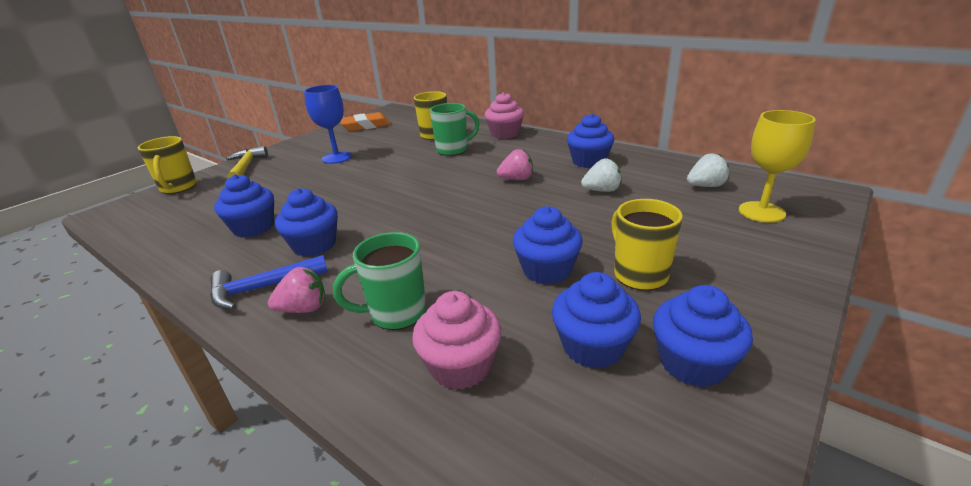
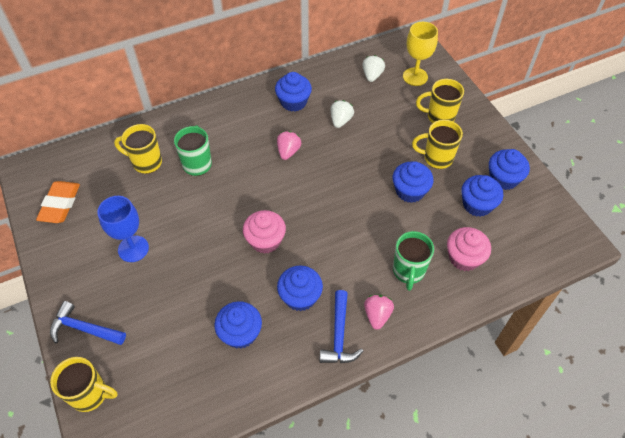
camera: 65 degrees left, 25 degrees up
yellow hammer [226,146,268,179] -> blue hammer [50,301,126,345]
pink cupcake [485,92,524,139] -> pink cupcake moved to [243,210,286,254]
none -> yellow mug [416,79,464,123]

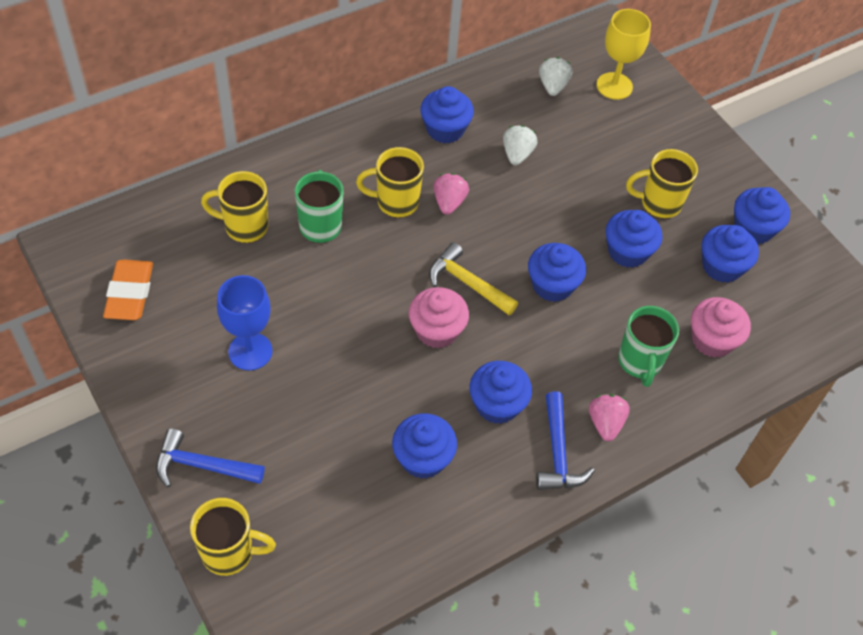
camera: 10 degrees left, 0 degrees up
yellow mug [416,79,464,123] -> yellow mug moved to [356,147,424,218]
none -> yellow hammer [429,242,518,315]
none -> blue cupcake [528,243,586,302]

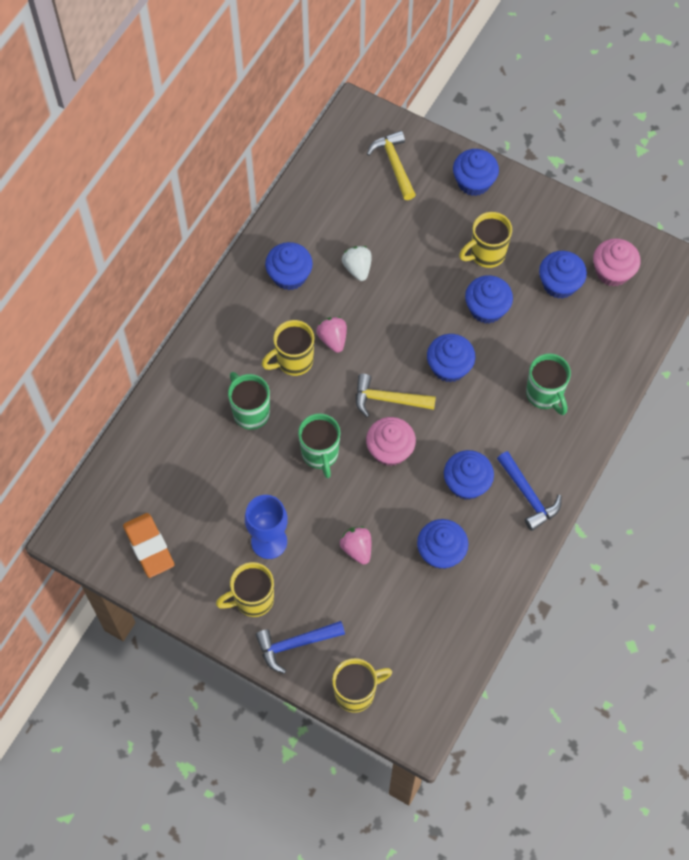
camera: 25 degrees left, 10 degrees up
yellow mug [201,171,268,243] -> yellow mug moved to [216,562,274,617]
white strawberry [539,57,572,96] -> none
pink strawberry [589,394,630,441] -> pink strawberry moved to [340,527,371,565]
yellow goblet [596,9,651,100] -> yellow hammer [367,131,416,200]
pink cupcake [691,297,751,358] -> pink cupcake moved to [593,238,640,287]
blue cupcake [734,187,790,244] -> blue cupcake moved to [453,149,499,196]
none -> green mug [298,413,340,478]

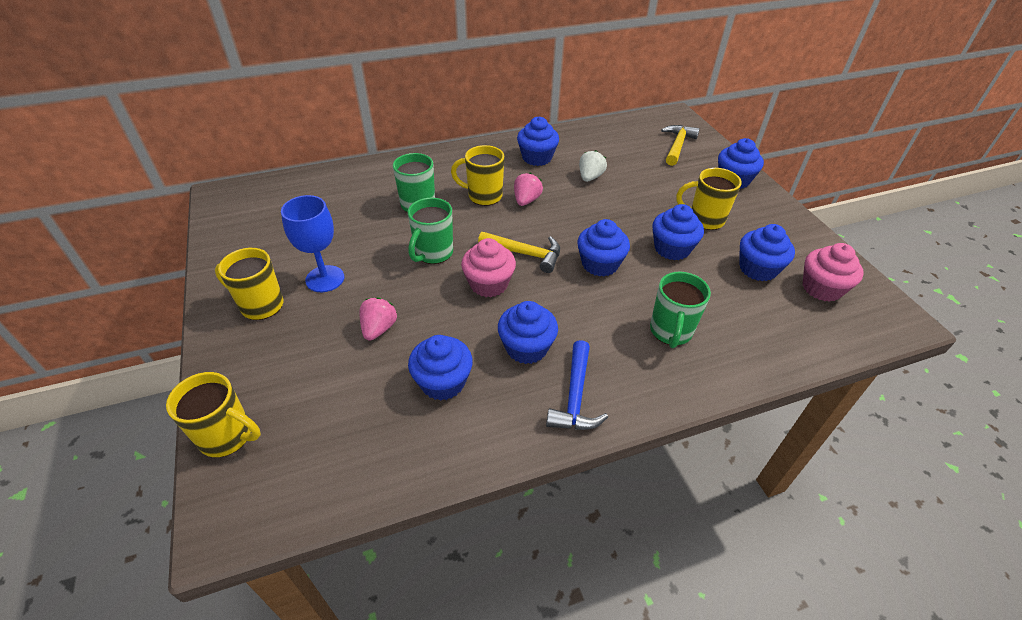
camera: 40 degrees right, 20 degrees down
orange eraser [123,513,174,578] -> none
blue hammer [256,621,345,674] -> none
yellow hammer [356,374,436,418] -> yellow hammer turned 150 degrees clockwise [478,232,560,273]

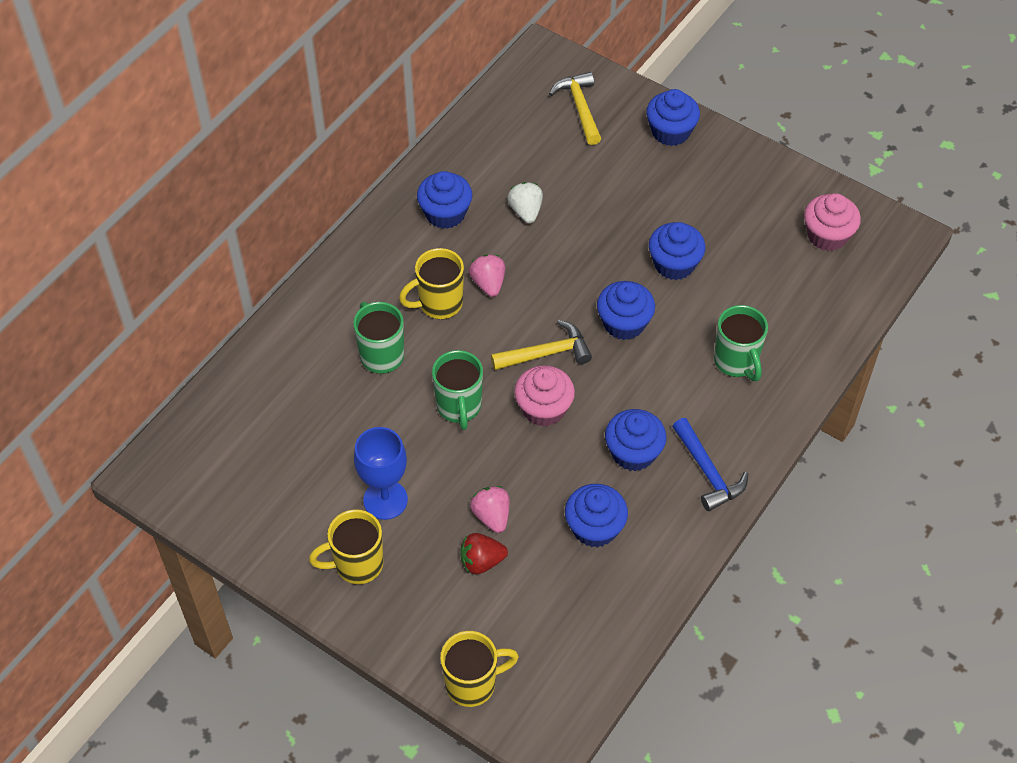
camera: 35 degrees left, 10 degrees up
yellow mug [676,168,742,230] -> none
blue cupcake [740,224,795,281] -> none
none -> red strawberry [460,533,508,574]

